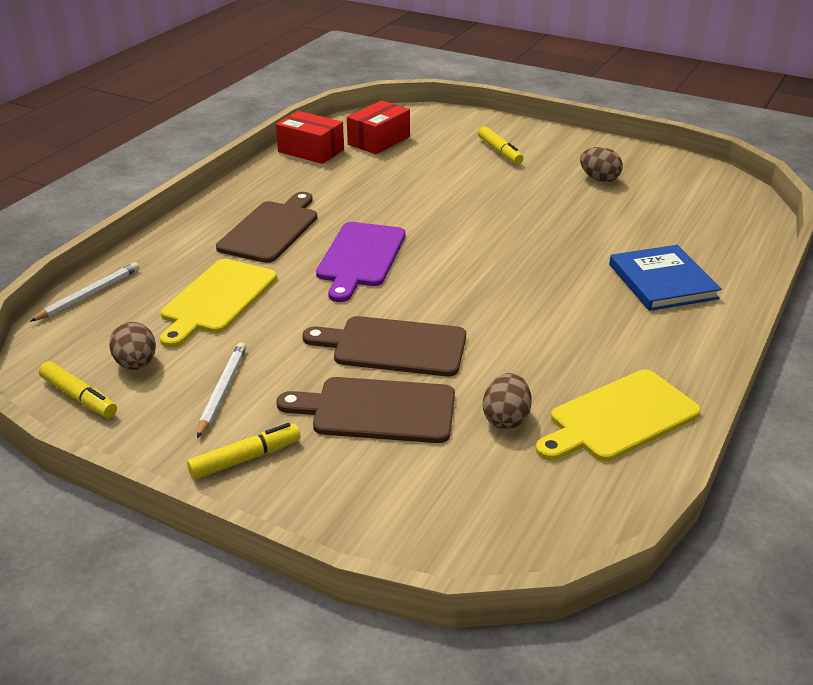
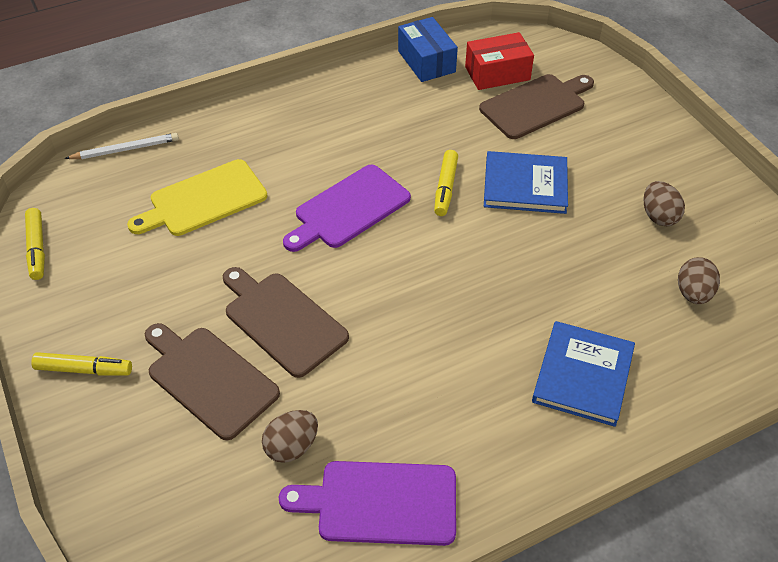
camera: 35 degrees right, 15 degrees up
brown egg [109,322,156,370] -> brown egg moved to [678,257,720,304]
white pencil [197,342,246,438] -> none
brown cutting board [216,192,317,263] -> brown cutting board moved to [479,74,594,139]
red box [276,111,344,164] -> blue box [398,17,458,82]
yellow marker [478,126,523,164] -> yellow marker moved to [434,150,458,216]
yellow cutting board [535,369,701,462] -> purple cutting board [279,461,456,546]
none -> blue book [484,151,568,214]

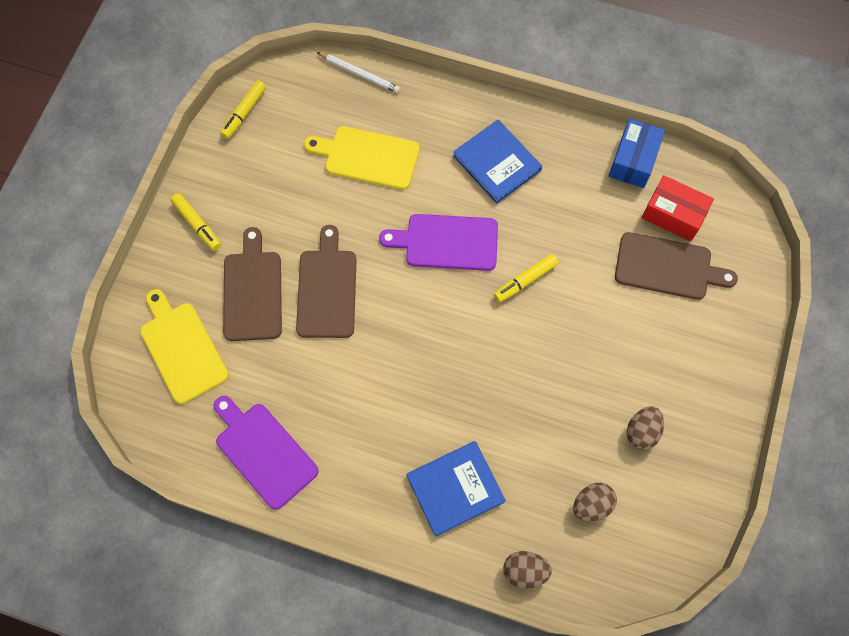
camera: 45 degrees right, 20 degrees up
brown egg [262,410,318,463] -> brown egg moved to [503,551,552,589]
blue book [484,151,568,214] -> blue book moved to [453,120,542,204]
none -> yellow cutting board [140,289,229,404]

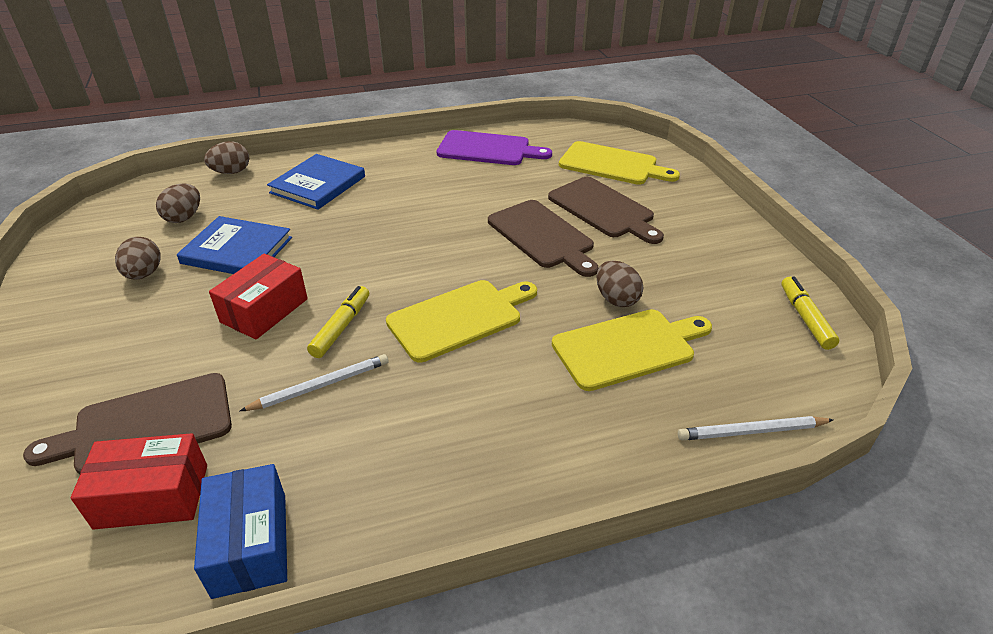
camera: 145 degrees right, 30 degrees down
yellow marker [171,193,221,251] -> none
purple cutting board [379,214,498,271] -> yellow cutting board [386,280,537,363]
blue book [453,120,542,204] -> blue book moved to [177,216,292,274]
none -> red box [209,254,308,340]
none -> white pencil [240,354,388,411]
none -> brown egg [596,261,643,307]

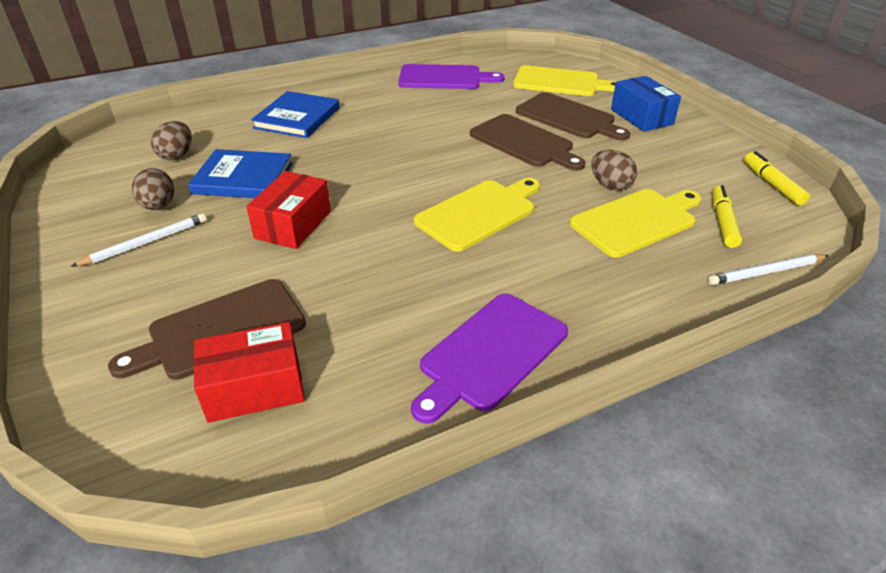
camera: 10 degrees left, 0 degrees up
blue box [194,464,287,599] -> blue box moved to [611,76,681,132]
brown egg [204,141,249,174] -> none
white pencil [240,354,388,411] -> white pencil moved to [70,213,207,267]
yellow marker [307,286,369,358] -> yellow marker moved to [712,185,742,248]
none -> purple cutting board [411,293,568,424]

